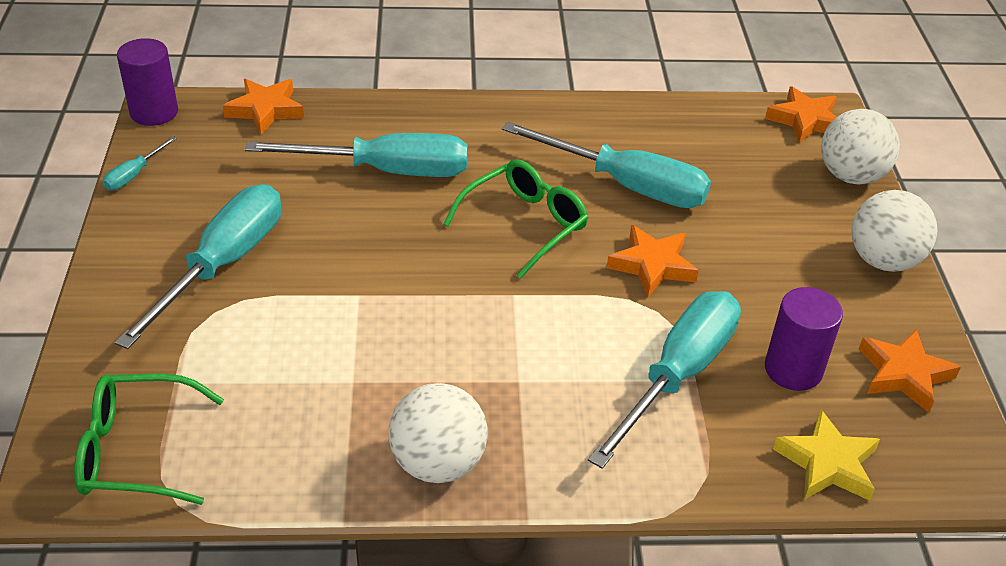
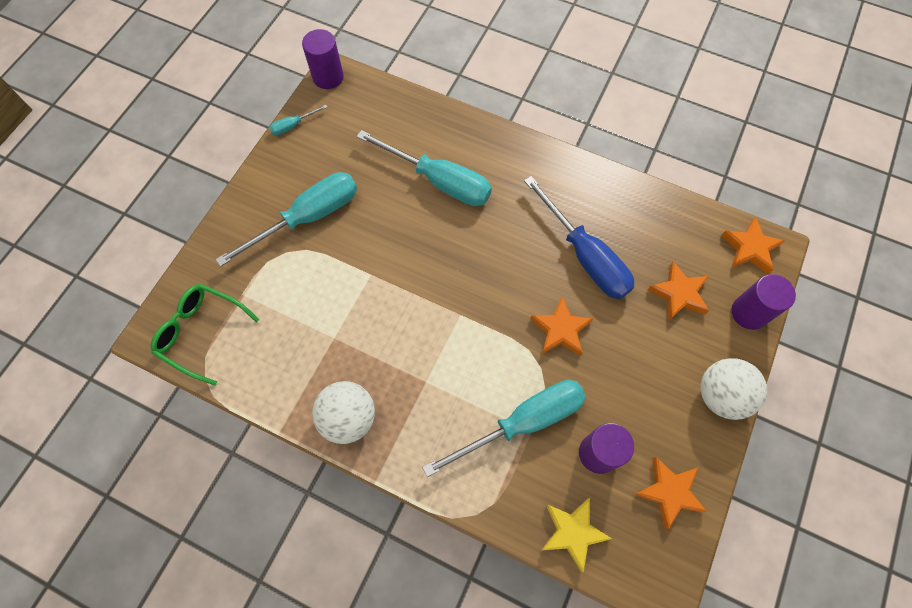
camera: 30 degrees right, 25 degrees up
orange star [223,79,304,135] -> orange star moved to [648,262,709,320]
green glasses [443,159,588,279] -> none
turquoise screwdriver [502,122,711,208] -> blue screwdriver [524,176,634,299]
white ball [821,109,900,185] -> purple cylinder [731,274,796,330]

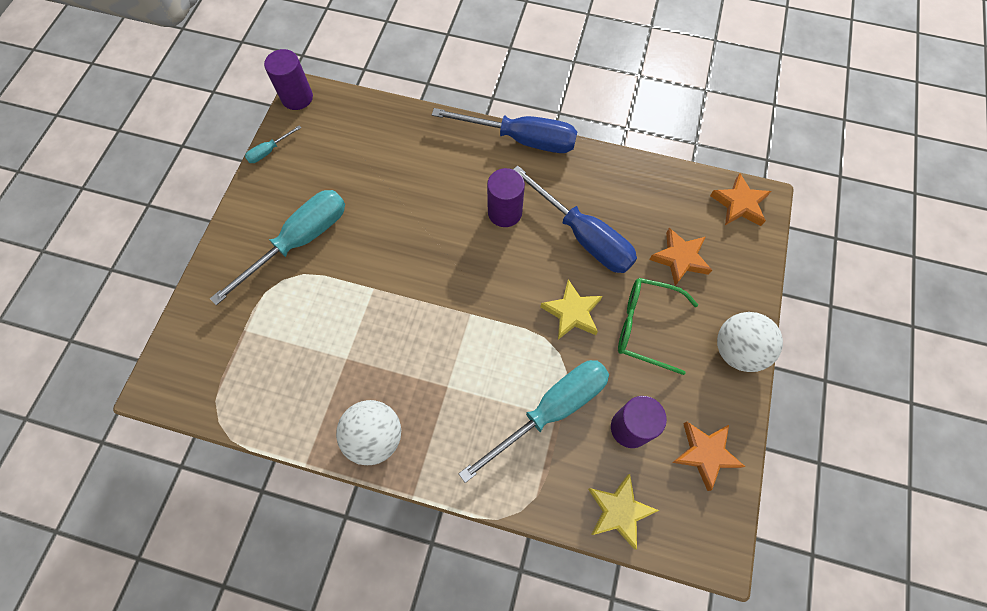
camera: 10 degrees left, 0 degrees up
green glasses [151,284,259,386] -> green glasses moved to [618,278,698,375]
turquoise screwdriver [356,130,492,206] -> none
orange star [530,297,594,356] -> yellow star [540,279,603,340]
purple cylinder [731,274,796,330] -> purple cylinder moved to [487,168,525,227]
none -> blue screwdriver [432,108,578,153]

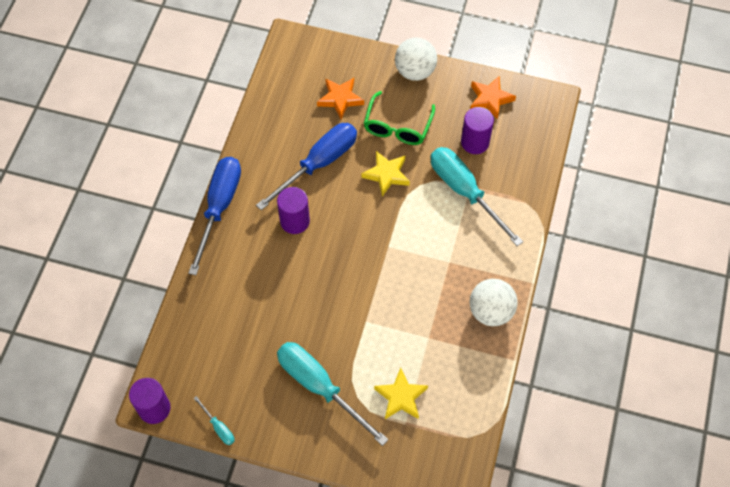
camera: 90 degrees left, 5 degrees down
yellow star [588,474,659,550] -> yellow star moved to [374,368,428,419]
orange star [710,173,771,226] -> none

